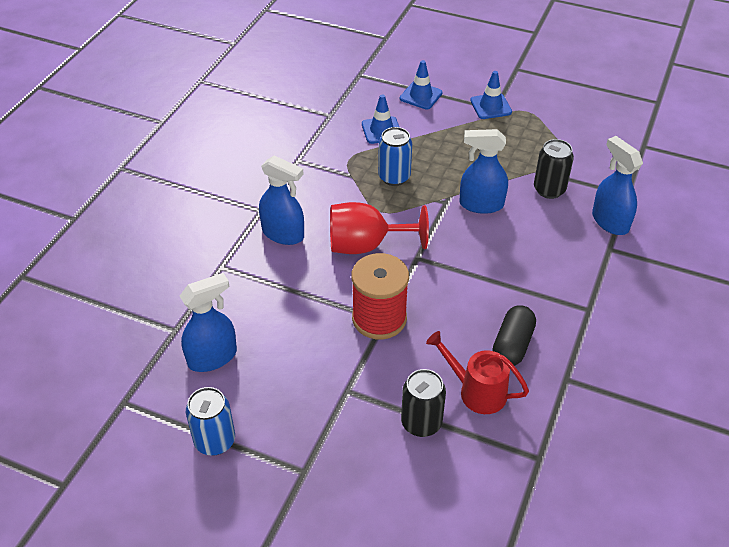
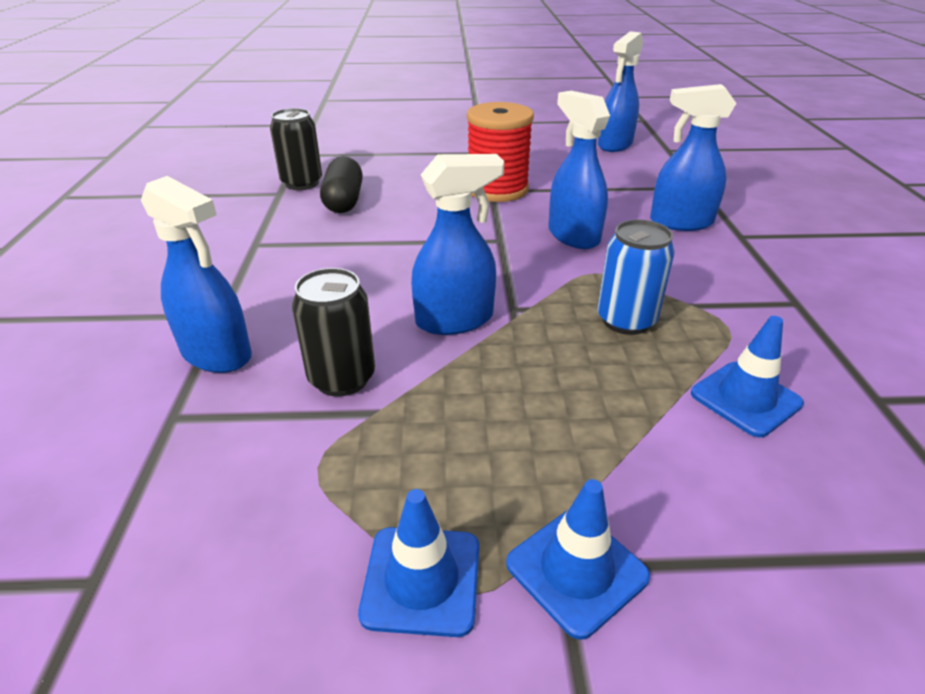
camera: 155 degrees right, 10 degrees down
blue can [186,387,235,456] -> none
red goblet [330,202,429,254] -> blue spray bottle [548,91,610,249]
blue traffic cone [400,60,443,109] -> blue traffic cone moved to [358,489,479,637]
black can [401,369,446,437] -> black can moved to [270,108,322,190]
red watering can [426,331,529,414] -> none

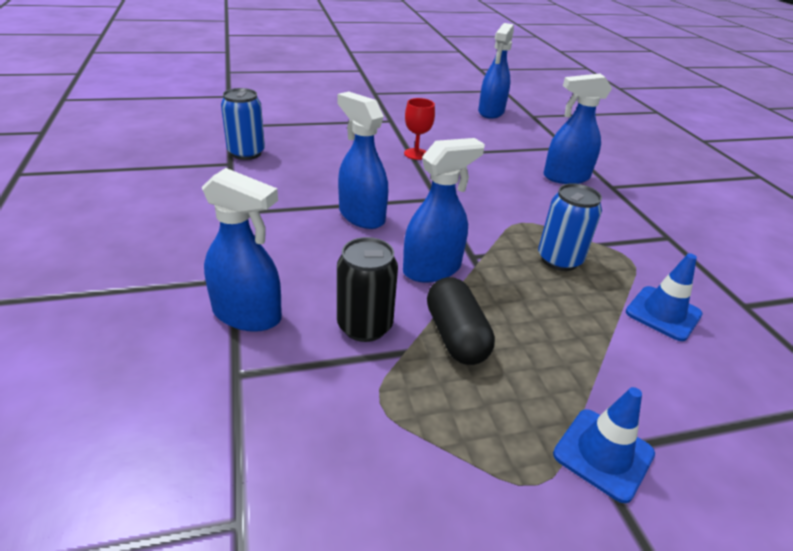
camera: 15 degrees left, 0 degrees up
black can [270,108,322,190] -> blue can [221,88,265,160]
black capsule [320,156,363,213] -> black capsule moved to [427,277,495,365]
blue traffic cone [358,489,479,637] -> none
red spool [467,102,534,202] -> red goblet [404,98,435,160]
blue spray bottle [548,91,610,249] -> blue spray bottle moved to [337,92,388,229]

